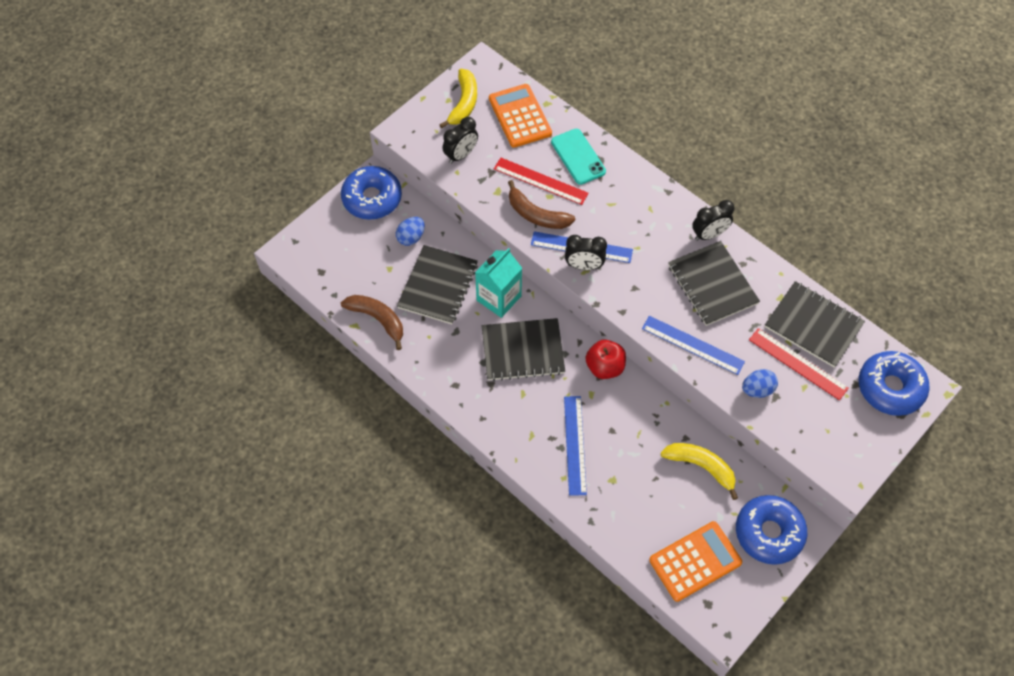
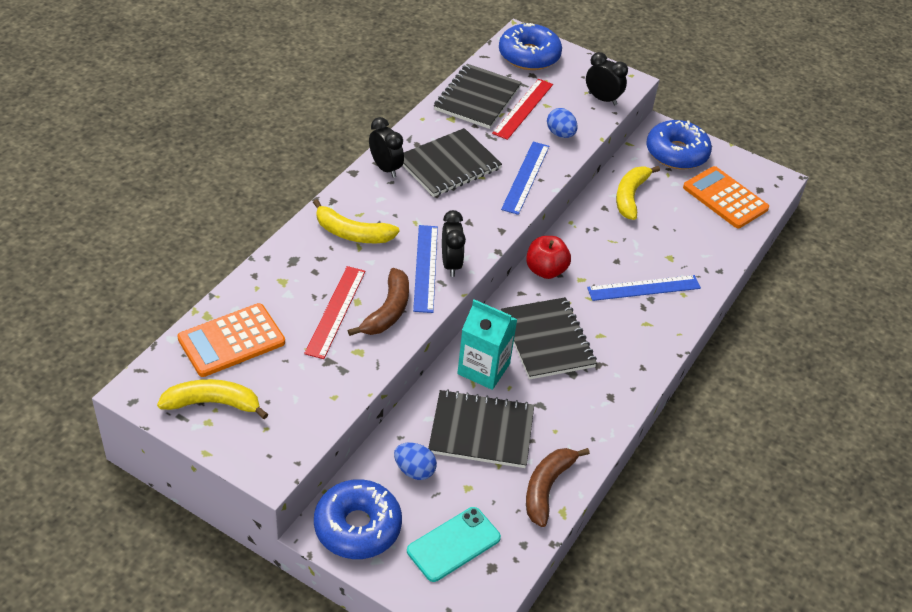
camera: 105 degrees left, 15 degrees down
black clock [443,117,478,164] -> black clock moved to [586,52,628,106]
turquoise phone [551,129,606,185] -> turquoise phone moved to [407,507,501,582]
none -> yellow banana [313,199,399,243]

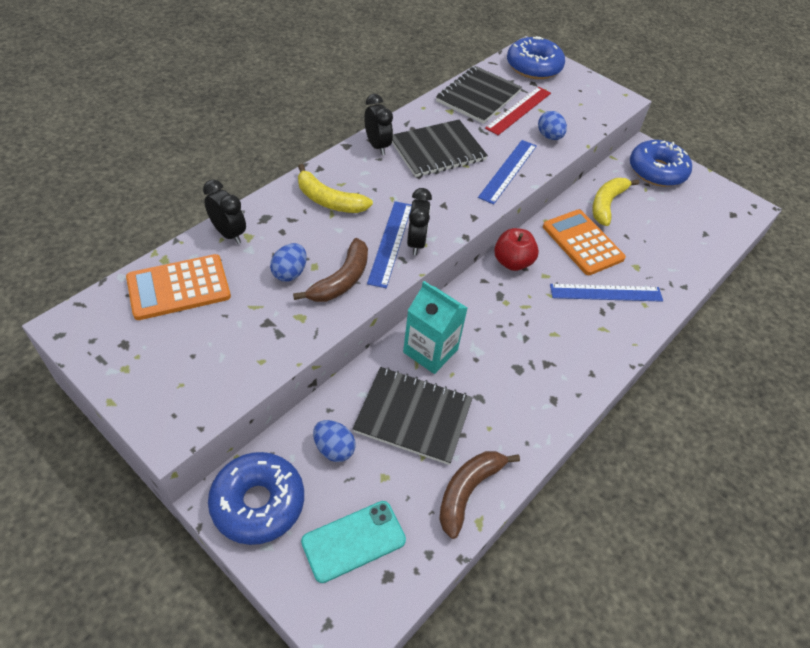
camera: 10 degrees right, 5 degrees up
yellow banana [157,379,268,419] -> none
red ruler [304,266,366,359] -> blue egg [270,243,307,282]
black notebook [501,297,597,380] -> none
black clock [586,52,628,106] -> black clock moved to [203,180,246,244]
orange calculator [683,166,769,228] -> orange calculator moved to [543,210,626,275]

